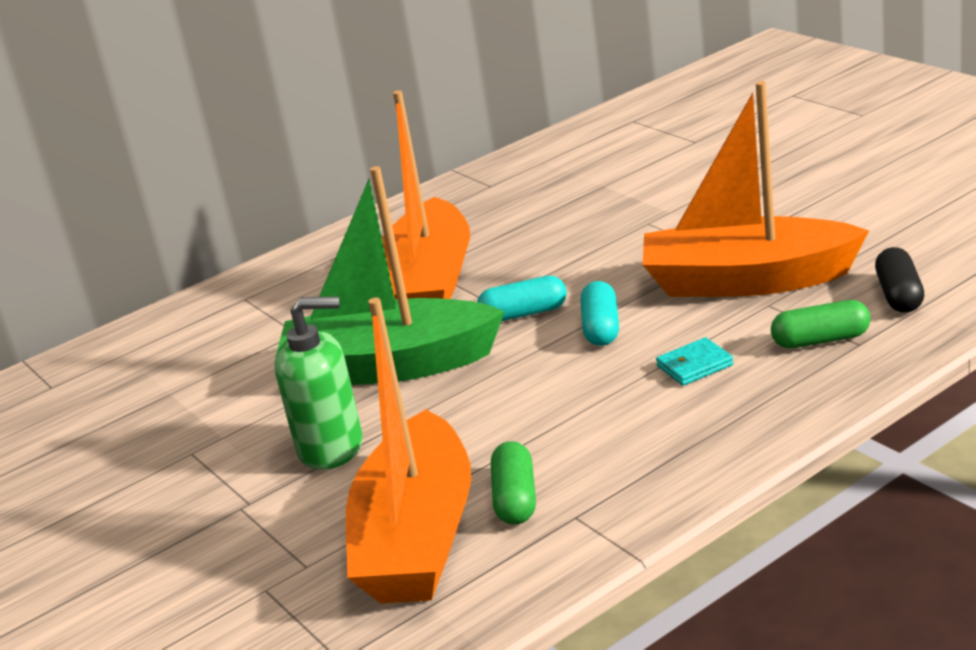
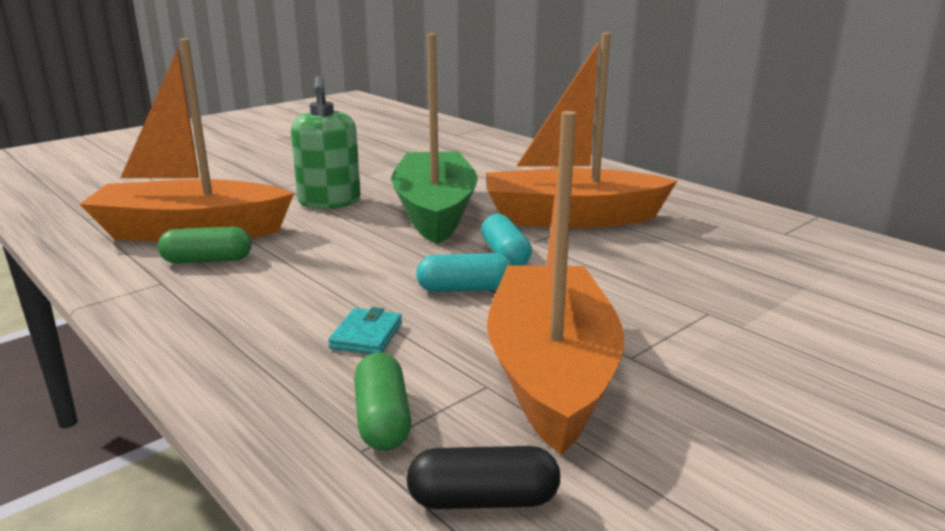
camera: 80 degrees right, 5 degrees down
turquoise wallet [656,337,734,386] -> turquoise wallet turned 45 degrees clockwise [328,307,402,354]

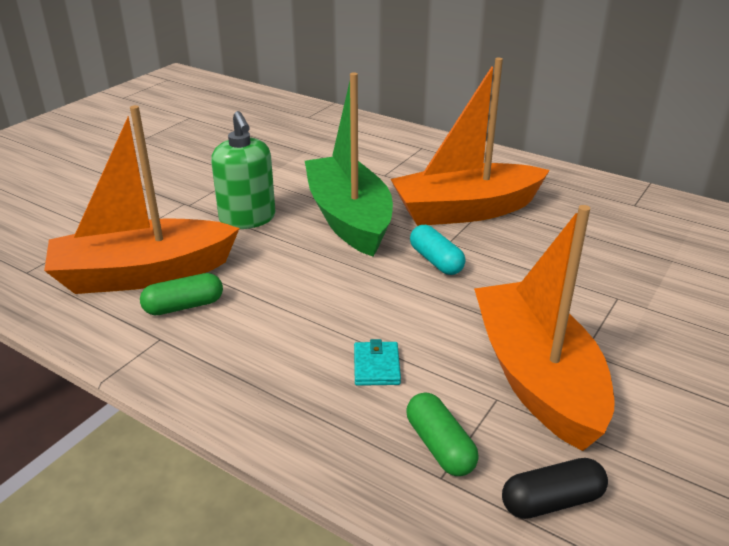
camera: 15 degrees left, 10 degrees up
turquoise capsule [416,253,512,292] -> none

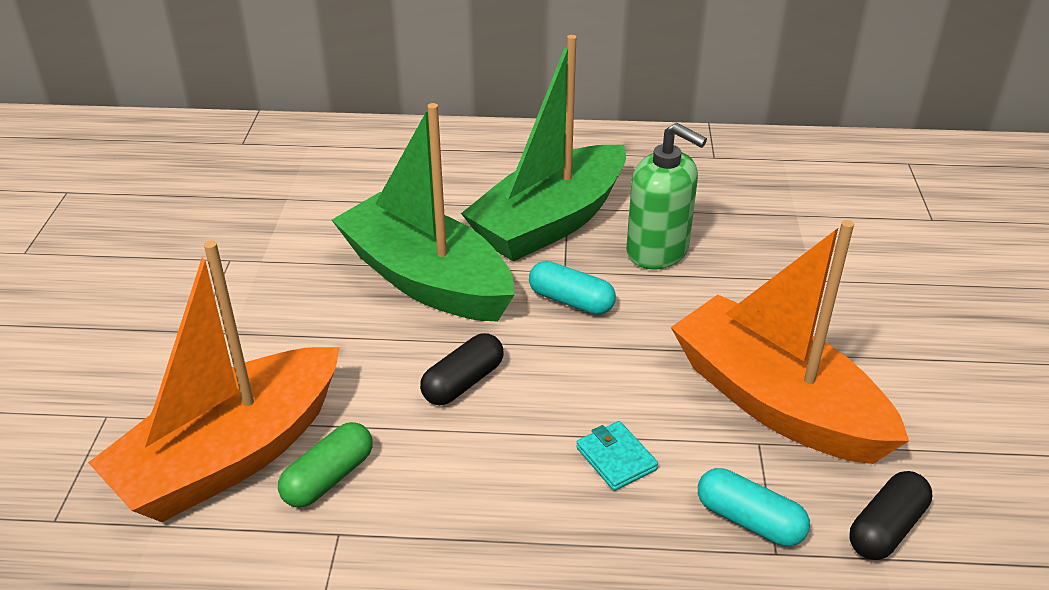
camera: 30 degrees left, 5 degrees up
green soap dispenser [211,111,275,229] -> green soap dispenser moved to [626,123,707,269]
orange boat [391,58,550,226] -> green boat [461,35,626,262]
green capsule [407,392,479,476] -> turquoise capsule [698,468,810,546]
none -> black capsule [420,333,504,405]

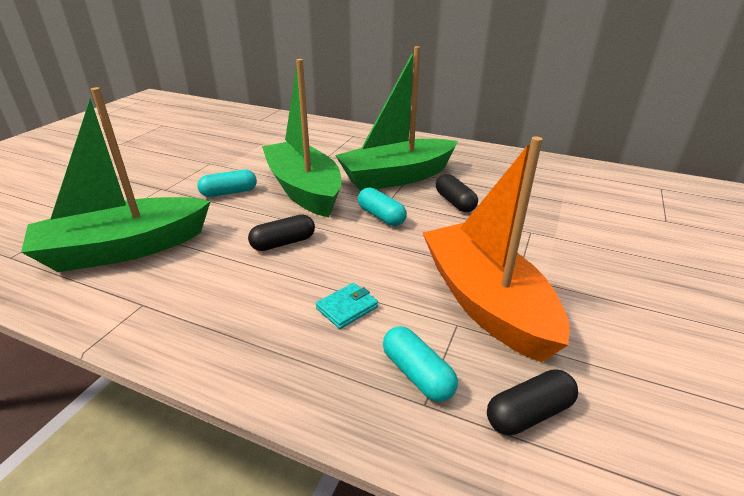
camera: 20 degrees right, 5 degrees down
orange boat [88,240,340,522] -> green boat [21,87,211,272]
green capsule [278,422,373,508] -> none
turquoise wallet [576,421,658,491] -> turquoise wallet turned 60 degrees clockwise [316,283,378,329]
green soap dispenser [626,123,707,269] -> black capsule [436,174,478,212]
none -> turquoise capsule [197,170,257,197]

